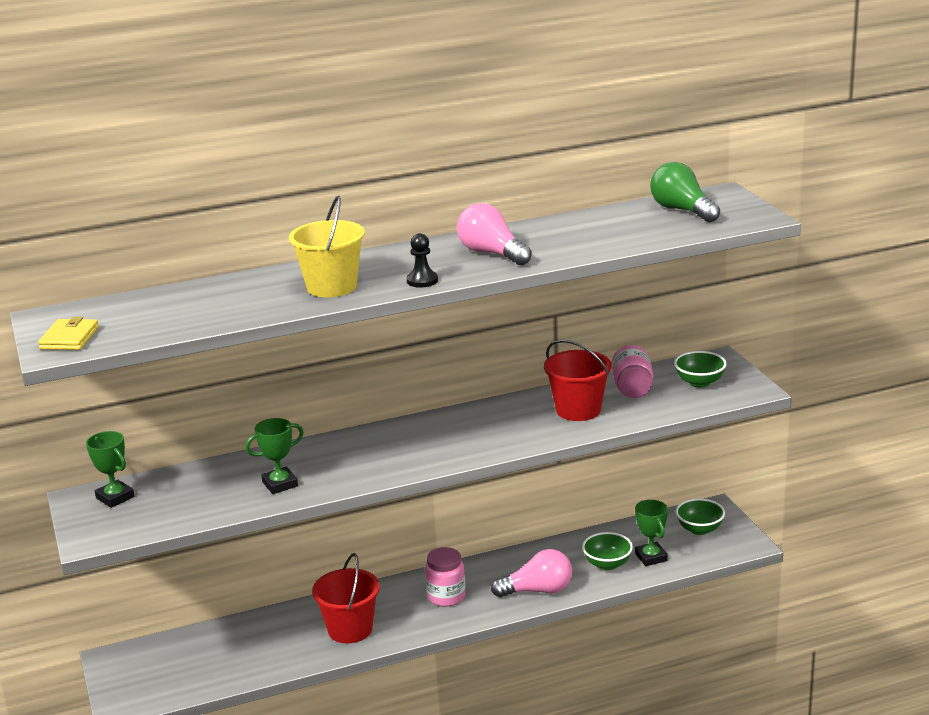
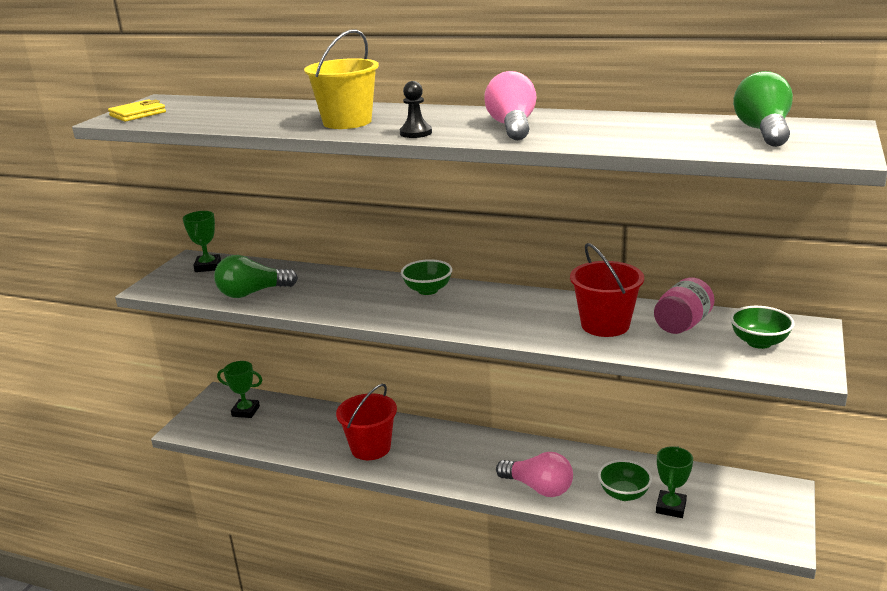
camera: 40 degrees right, 0 degrees up
green trophy [245,418,304,494] -> green trophy moved to [217,361,262,418]
pink jar [425,547,466,607] -> none
green bowl [676,498,725,535] -> green bowl moved to [401,259,452,295]
none -> green light bulb [214,255,298,298]

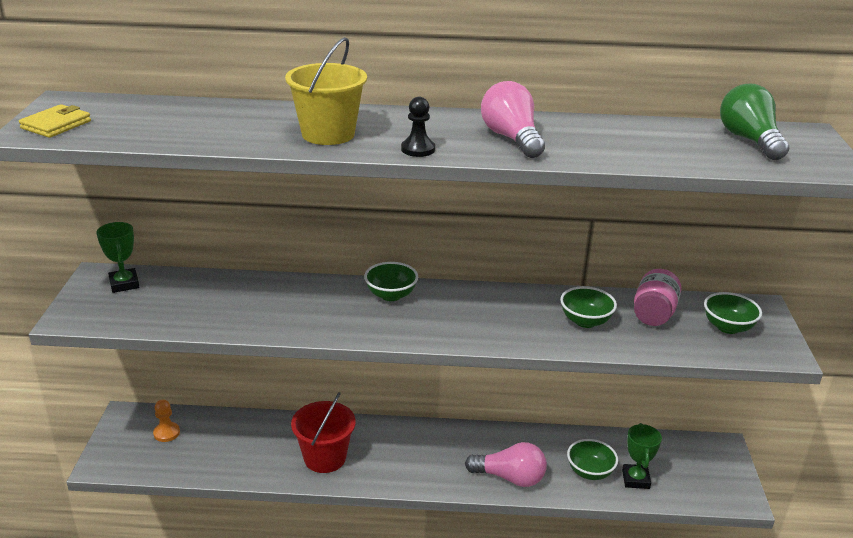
camera: 20 degrees left, 5 degrees up
green light bulb [214,255,298,298] -> none
green trophy [217,361,262,418] -> orange pawn [153,400,180,442]
red bucket [570,243,644,337] -> green bowl [560,286,617,328]

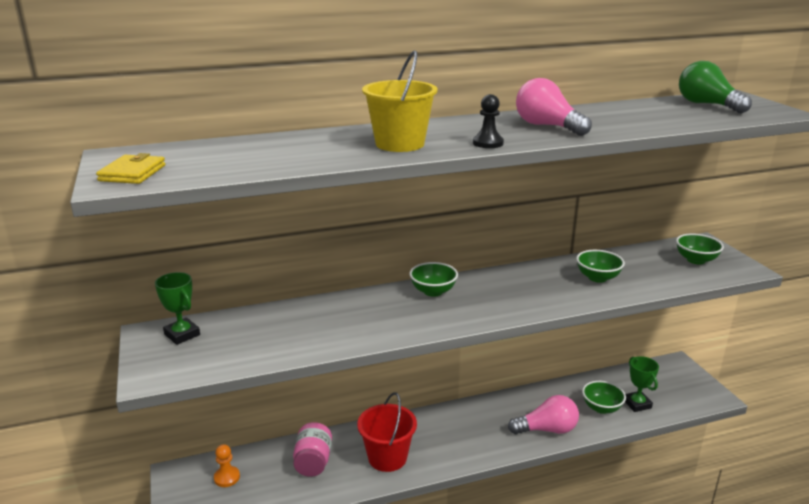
camera: 20 degrees left, 5 degrees down
pink jar [634,269,682,326] -> pink jar moved to [293,422,332,477]

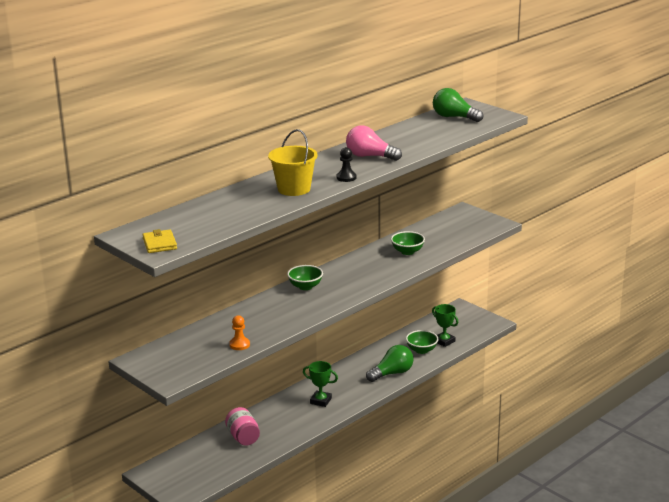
camera: 25 degrees left, 0 degrees up
green trophy [155,272,200,345] -> green trophy moved to [303,361,338,407]
orange pawn [214,444,240,487] -> orange pawn moved to [229,315,250,350]
red bucket [357,392,417,472] -> none
pink light bulb [508,395,579,435] -> green light bulb [366,345,414,382]
green bowl [676,233,724,264] -> none

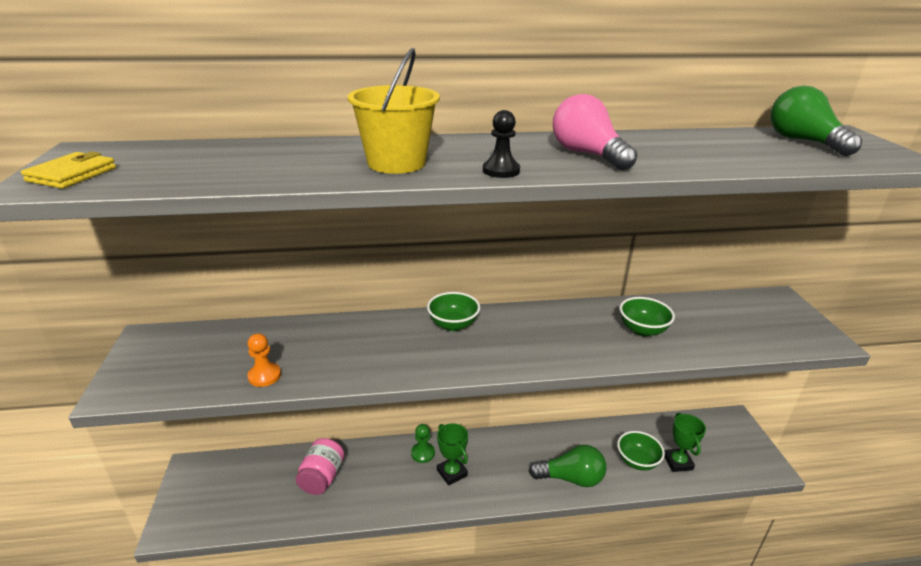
camera: 35 degrees right, 5 degrees up
none -> green pawn [411,424,435,463]

